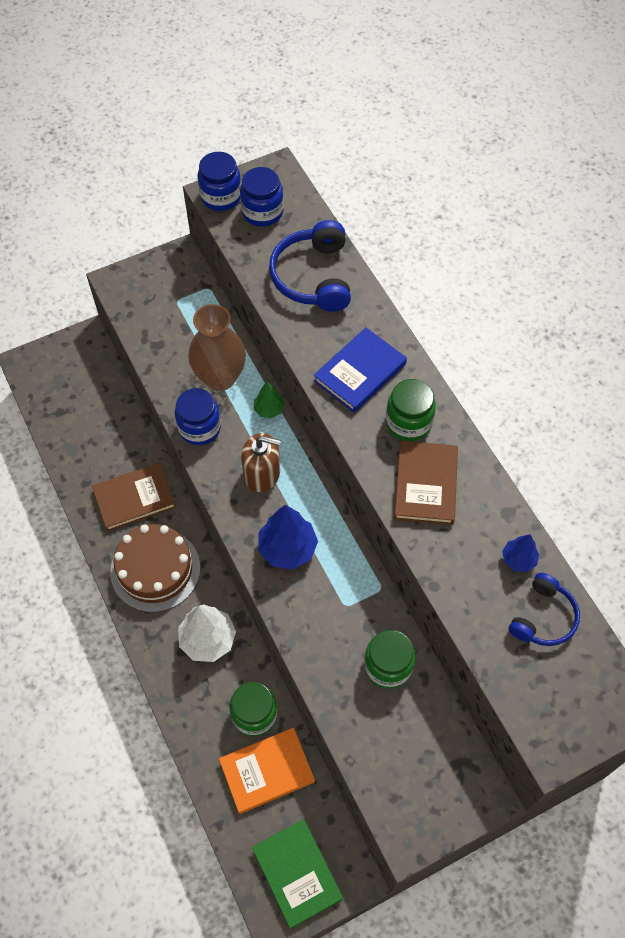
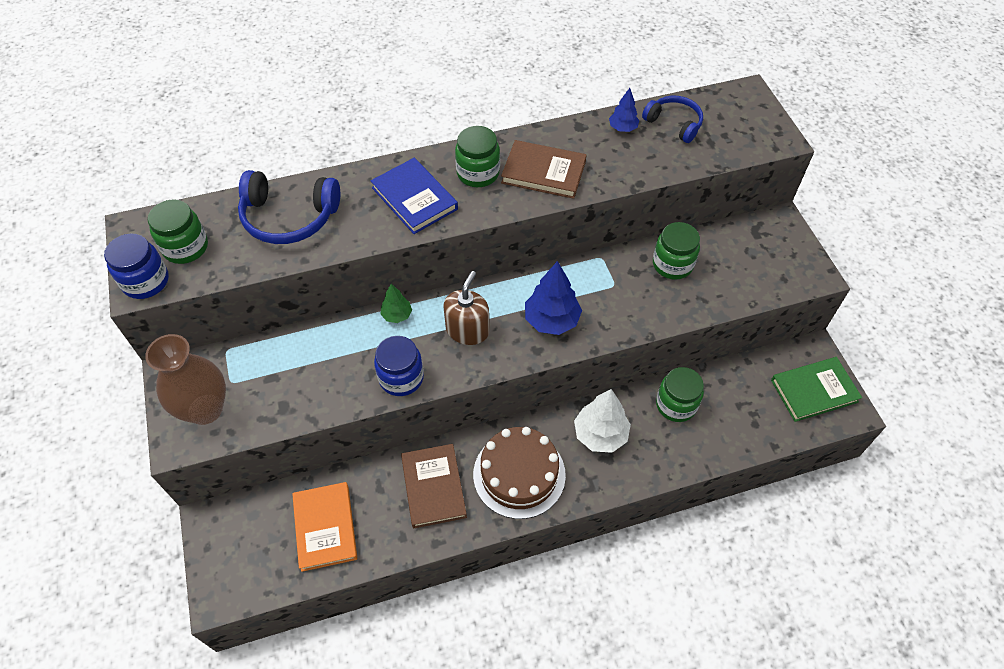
camera: 80 degrees left, 5 degrees down
brown vase [188,304,246,391] -> brown vase moved to [145,334,226,425]
orange book [219,728,315,814] -> orange book moved to [292,482,357,572]
blue jar [240,167,284,227] -> green jar [148,199,208,264]

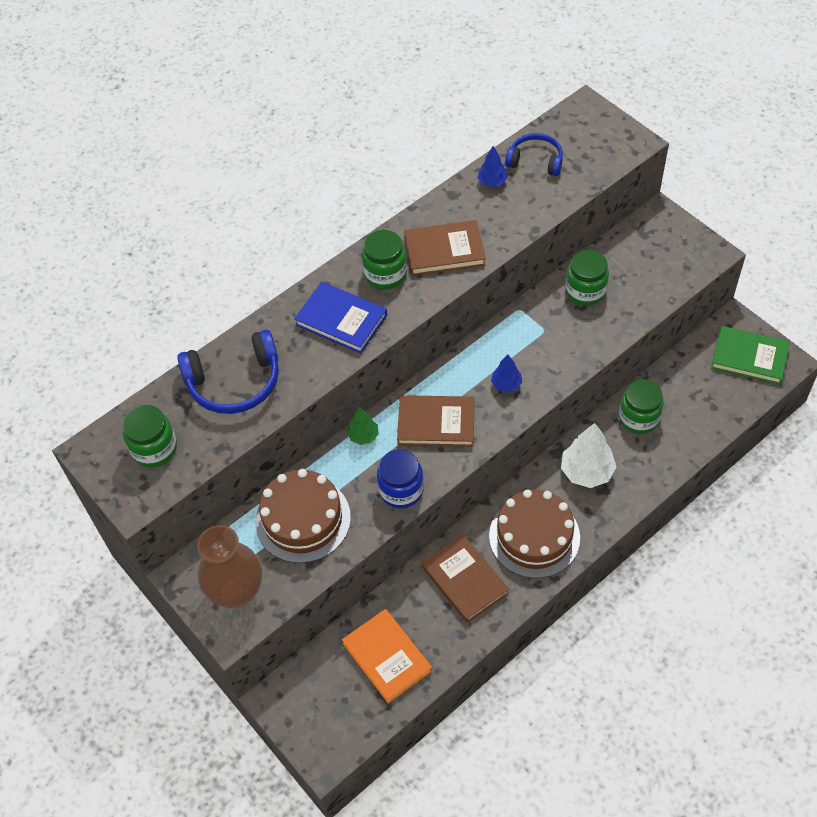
camera: 20 degrees left, 0 degrees up
blue jar [104,234,169,299] -> none
brown soap dispenser [444,271,490,345] -> brown book [397,395,475,447]
blue tree [525,261,582,335] -> blue tree [491,354,522,392], size x0.56
green book [771,357,862,422] -> green book turned 60 degrees clockwise [711,326,790,385]
none -> brown cake [255,469,351,563]

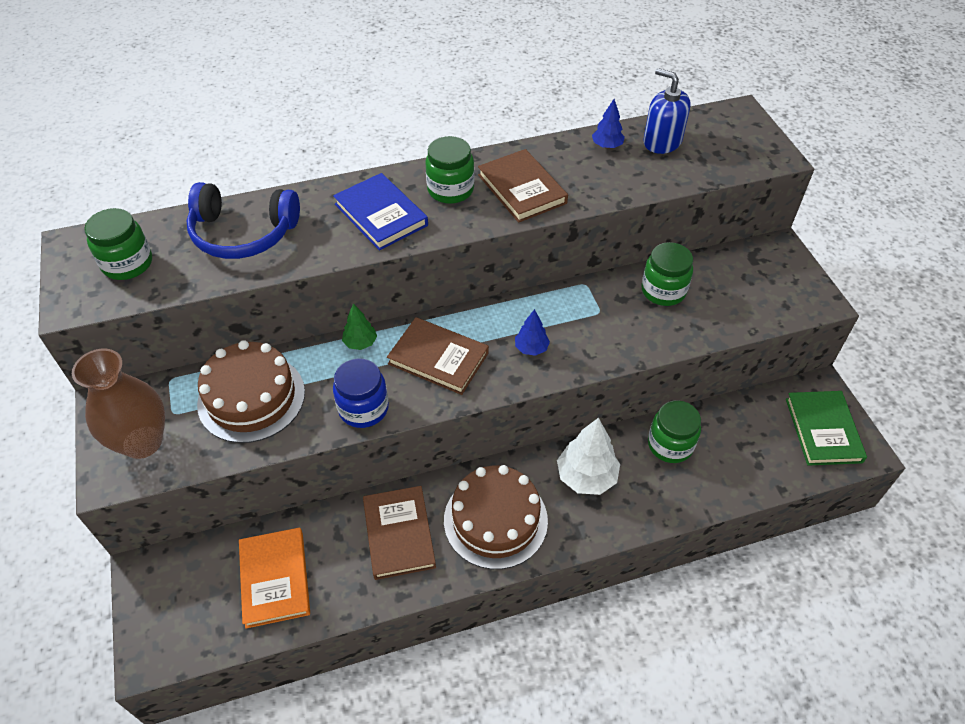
camera: 20 degrees right, 5 degrees down
brown book [404,220,486,276] -> brown book turned 45 degrees clockwise [478,149,568,223]
blue headphones [505,133,563,176] -> blue soap dispenser [643,68,691,154]
green book [711,326,790,385] -> green book turned 45 degrees clockwise [786,391,867,466]

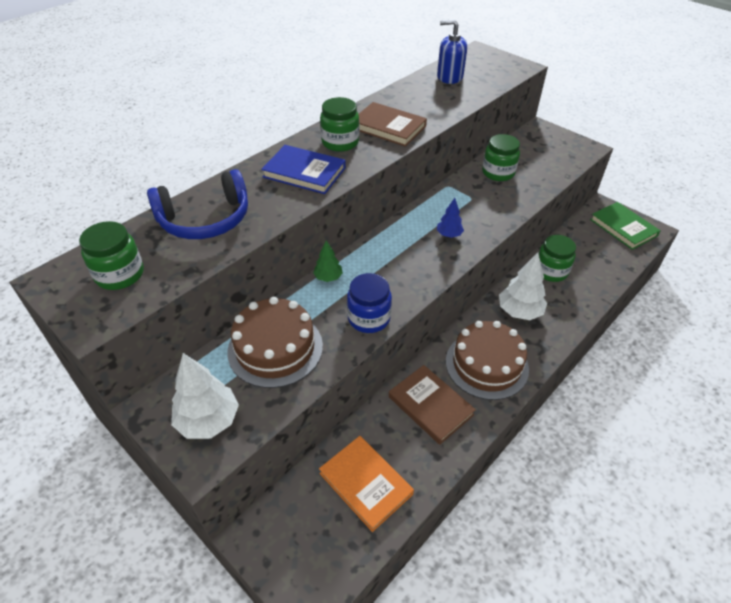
camera: 30 degrees left, 5 degrees down
brown vase [72,349,165,459] -> white tree [171,353,239,439]
brown book [387,317,489,395] -> none
blue tree [592,99,625,149] -> none

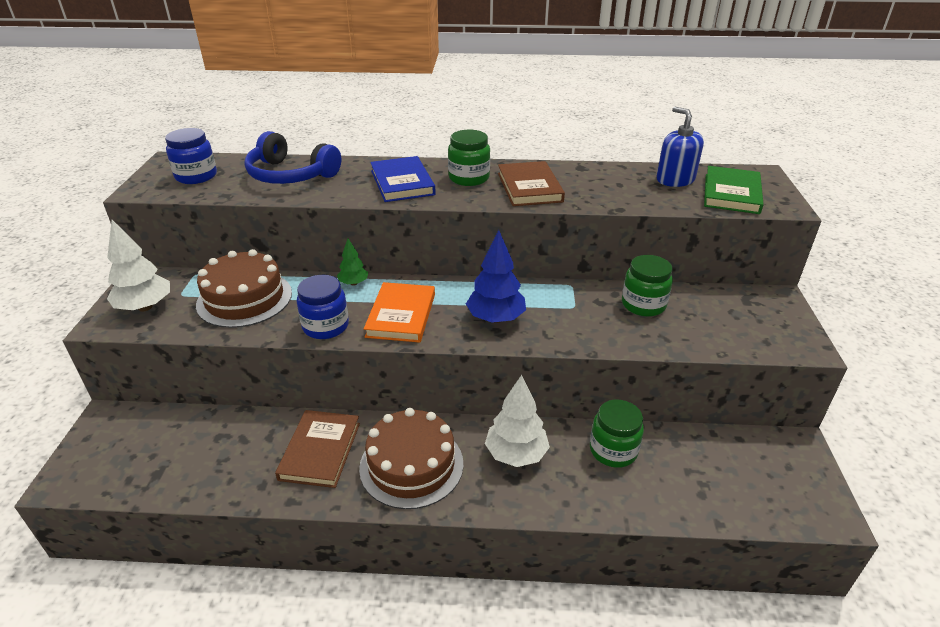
camera: 50 degrees right, 10 degrees down
green jar [79,221,144,290] -> blue jar [165,128,217,184]
orange book [319,436,414,532] -> orange book moved to [364,282,435,343]
blue tree [437,198,464,238] -> blue tree [466,230,526,323], size x1.79
green book [590,202,661,250] -> green book moved to [704,166,764,214]

